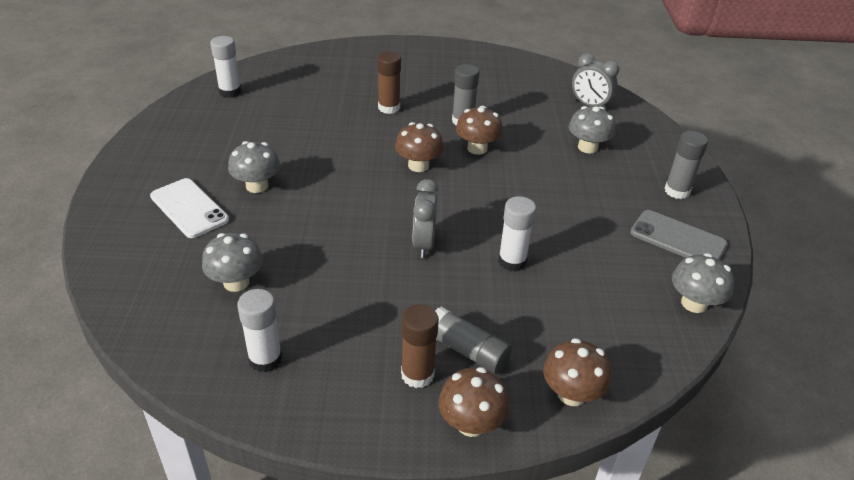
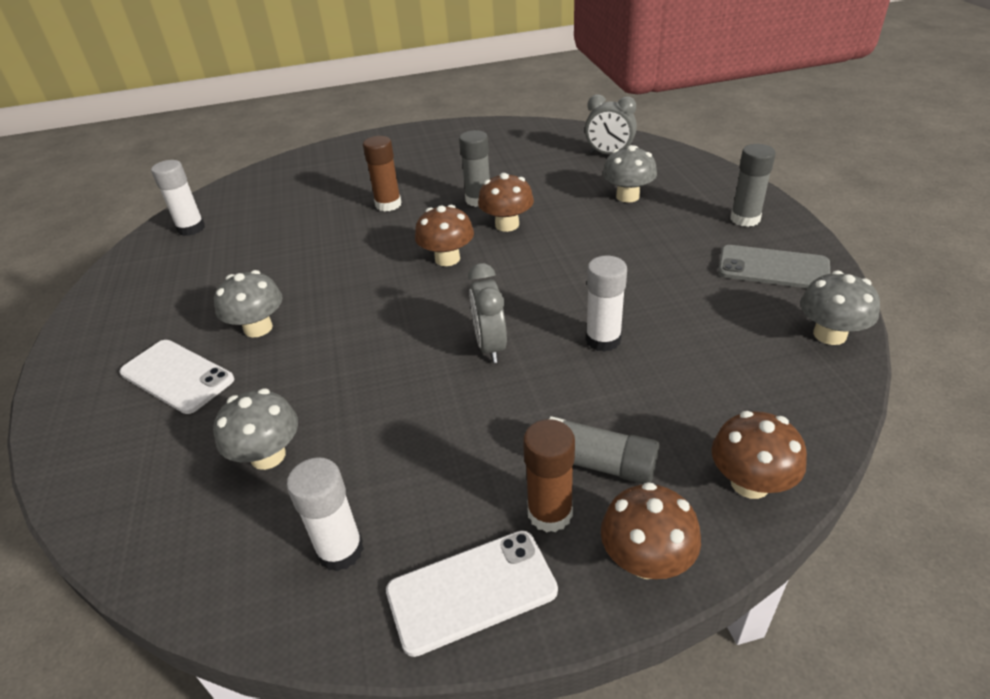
camera: 10 degrees left, 0 degrees up
none -> white phone [386,530,558,657]

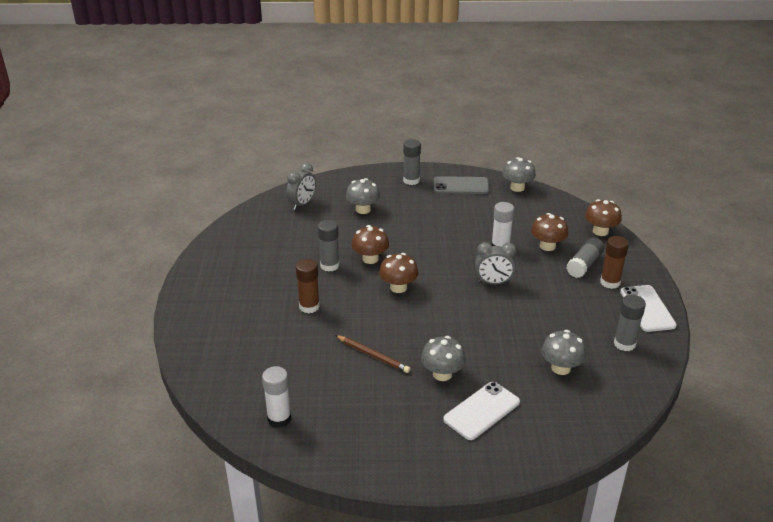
camera: 80 degrees left, 5 degrees down
white glue stick [287,457,364,572] -> grey glue stick [614,295,646,351]
brown mushroom [601,482,701,579] -> brown mushroom moved to [531,213,568,251]
grey phone [718,245,831,288] -> grey phone turned 60 degrees clockwise [434,176,489,194]
none -> brown pencil [335,335,411,373]

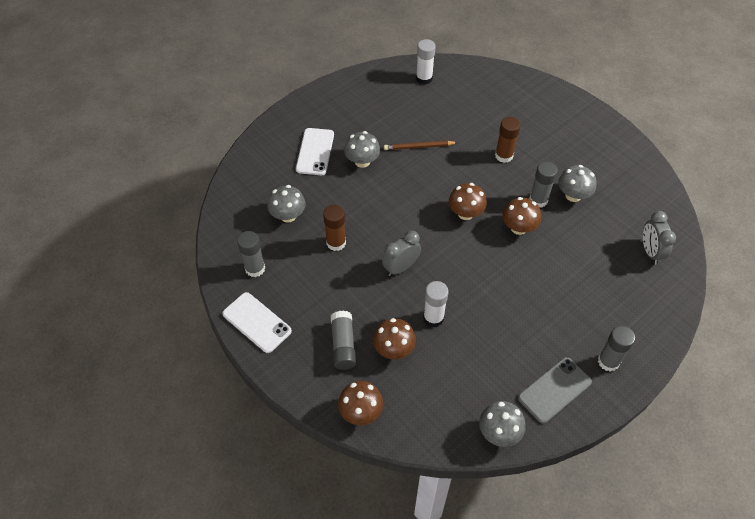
camera: 140 degrees right, 20 degrees up
grey mushroom [346,178,380,214] -> grey mushroom moved to [558,165,596,202]
brown glue stick [600,236,629,289] -> brown glue stick moved to [323,205,346,251]

